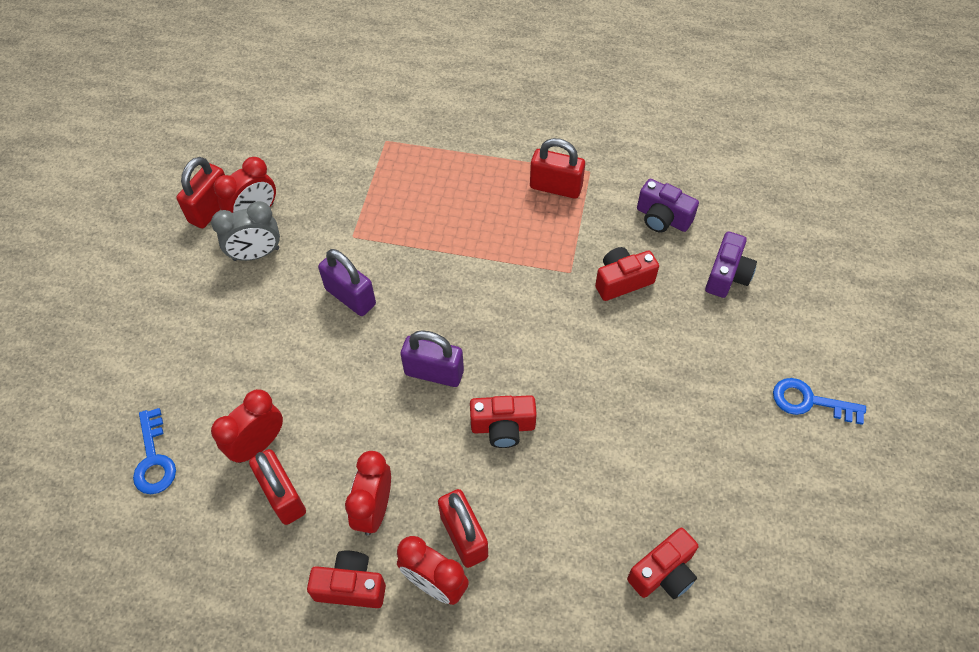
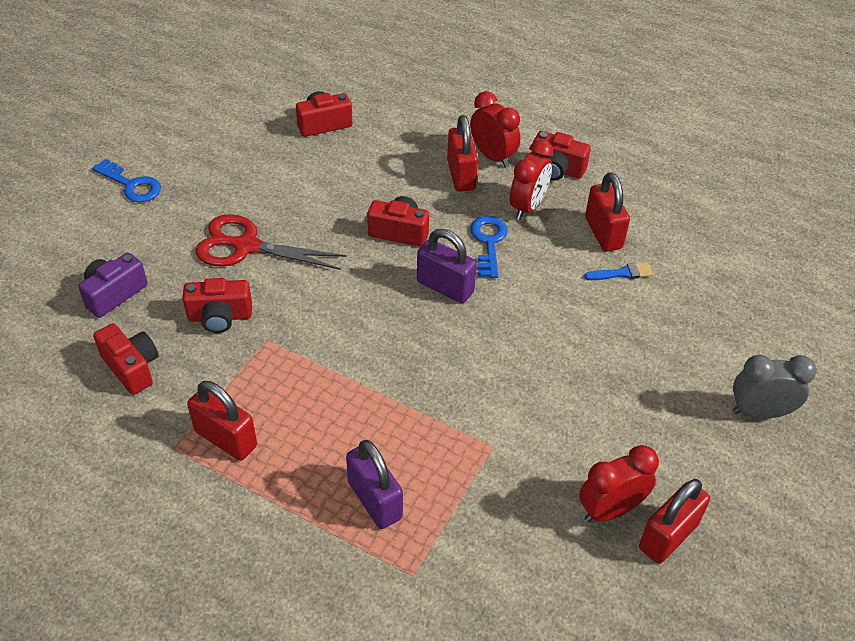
camera: 165 degrees left, 10 degrees down
blue key [133,408,176,494] -> blue key moved to [470,216,508,278]
grey clock [211,201,280,261] -> grey clock moved to [732,355,817,419]
red clock [211,389,283,463] -> blue brush [584,262,653,280]
purple padlock [318,249,376,316] -> purple padlock moved to [346,440,403,529]
purple camera [637,179,699,233] -> red camera [93,323,159,395]
none -> red scissors [196,214,347,270]

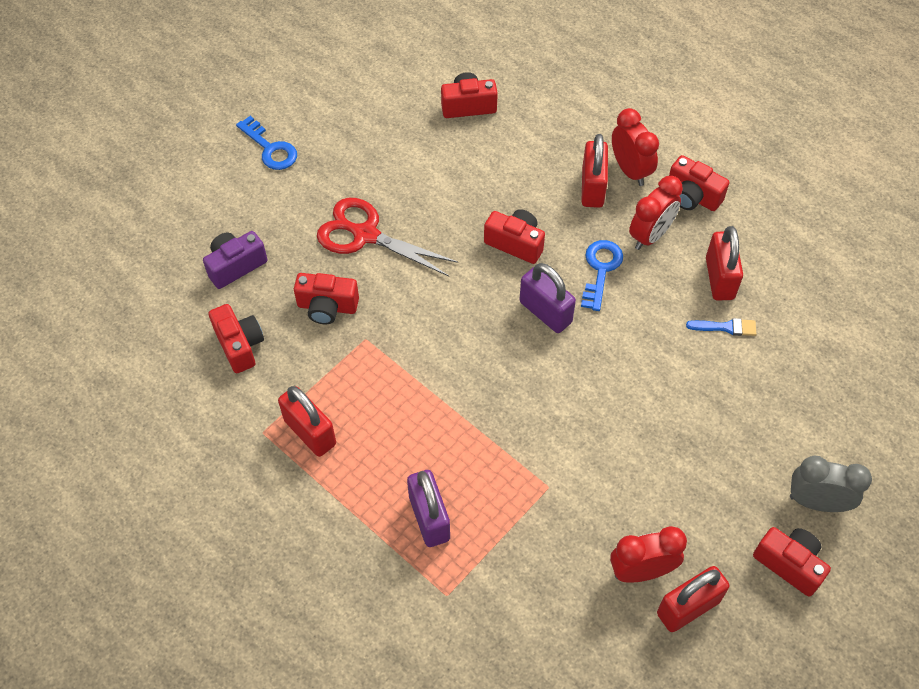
camera: 15 degrees right, 10 degrees up
none -> red camera [753,527,831,597]

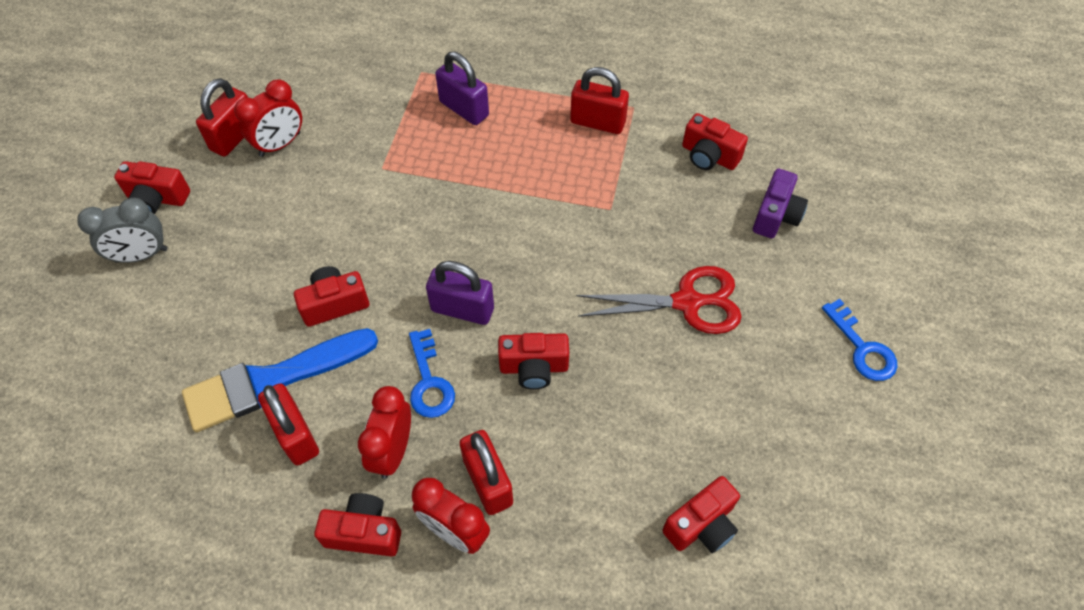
camera: 150 degrees right, 0 degrees up
blue key [236,116,297,170] -> blue key turned 135 degrees counterclockwise [822,299,898,381]
red camera [294,273,359,325] -> red camera moved to [294,266,369,327]
blue brush [686,318,756,336] -> blue brush [182,328,378,432], size x2.49

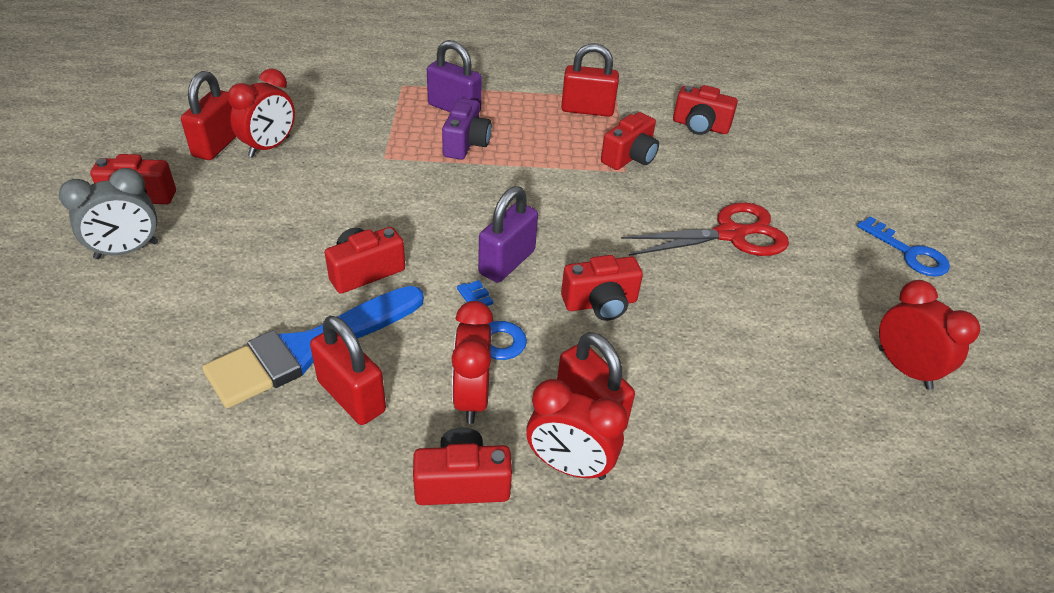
camera: 15 degrees left, 15 degrees down
purple padlock [426,261,494,325] -> purple padlock turned 60 degrees counterclockwise [478,186,538,283]
red camera [662,476,740,553] -> red camera moved to [601,112,659,170]
purple camera [753,169,808,238] -> purple camera moved to [442,98,492,160]
none -> red clock [879,280,980,390]

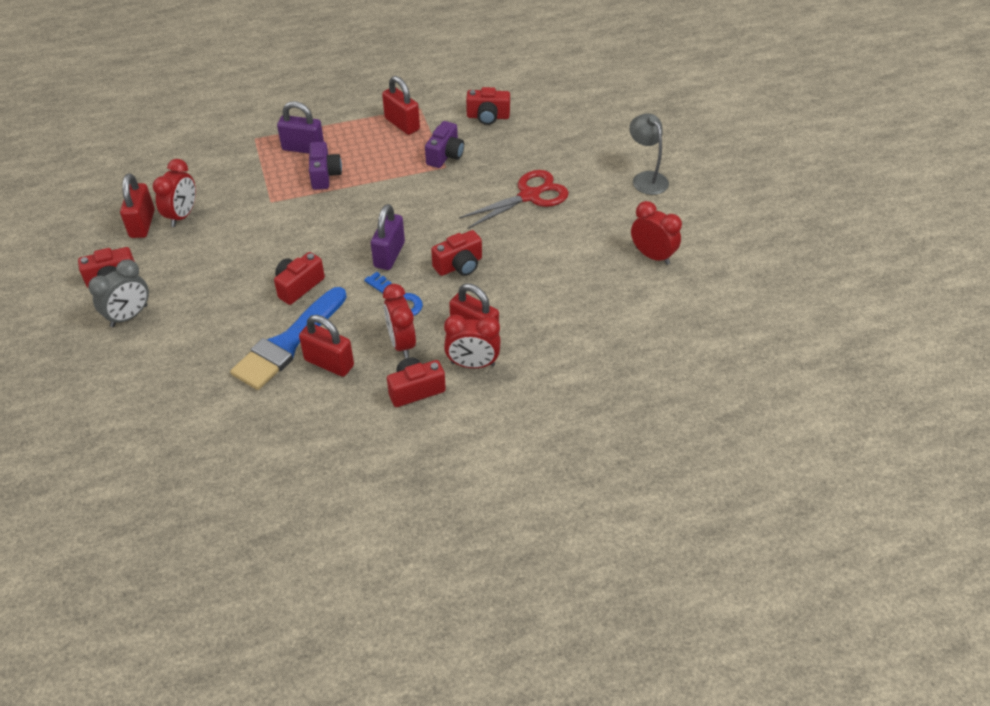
camera: 15 degrees left, 5 degrees up
red padlock [561,43,619,117] -> red padlock turned 60 degrees clockwise [382,76,420,135]
red camera [601,112,659,170] -> purple camera [425,121,464,168]
blue key [857,216,950,276] -> grey lamp [629,113,669,195]

